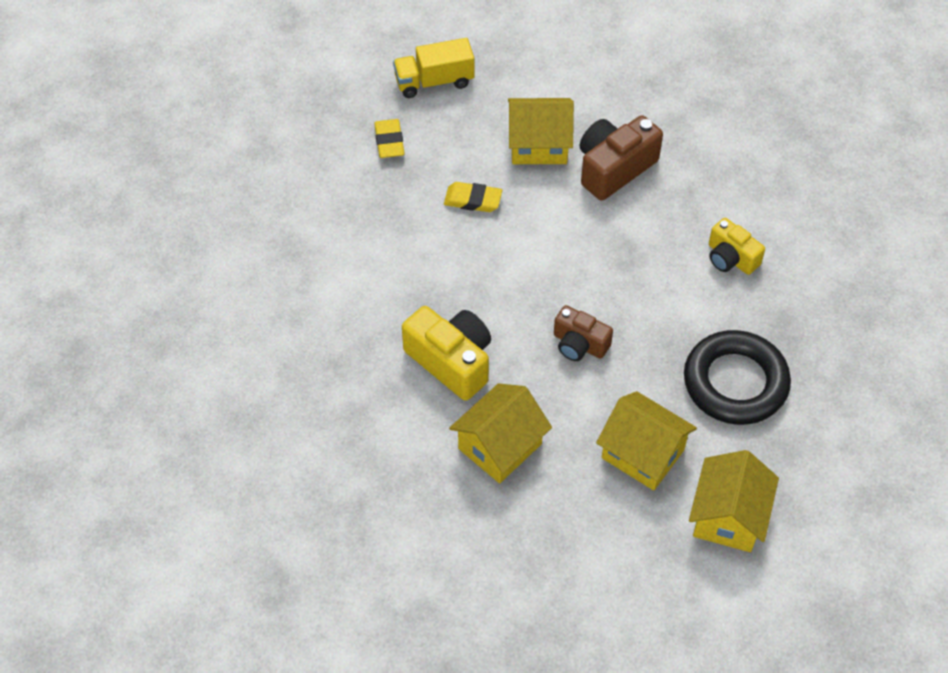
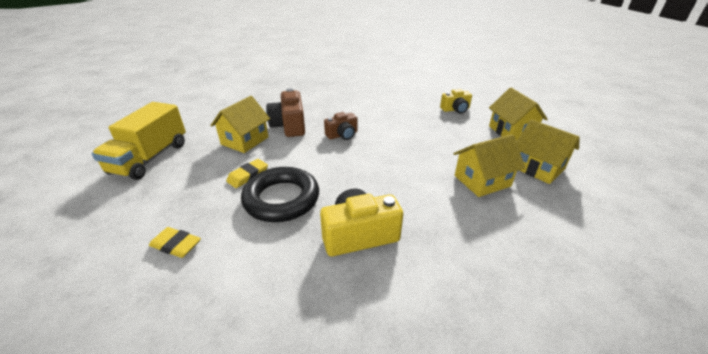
camera: 60 degrees left, 20 degrees down
yellow eraser [374,119,405,158] -> yellow eraser moved to [149,227,201,258]
yellow truck [393,38,474,98] -> yellow truck [92,102,186,180], size x1.51
yellow house [449,383,552,483] -> yellow house moved to [489,88,548,141]
brown camera [554,305,613,361] -> brown camera moved to [324,112,358,140]
black ring [684,330,791,425] -> black ring moved to [241,167,319,222]
yellow camera [709,218,765,275] -> yellow camera moved to [440,89,472,114]

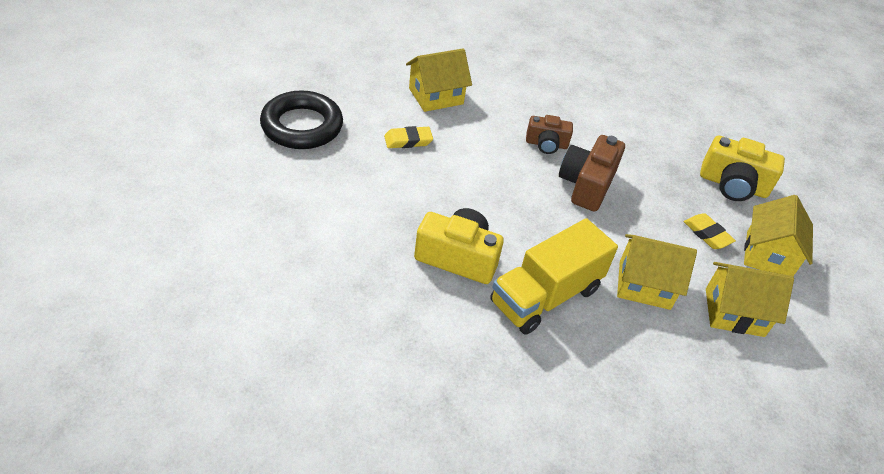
camera: 30 degrees right, 10 degrees up
yellow truck [92,102,186,180] -> yellow truck moved to [490,218,618,335]
yellow eraser [149,227,201,258] -> yellow eraser moved to [684,213,736,249]
black ring [241,167,319,222] -> black ring moved to [260,90,343,149]
brown camera [266,89,305,137] -> brown camera moved to [559,135,625,212]
yellow camera [440,89,472,114] -> yellow camera [700,136,785,201], size x1.59
yellow house [517,119,580,184] -> yellow house turned 75 degrees counterclockwise [706,262,794,337]

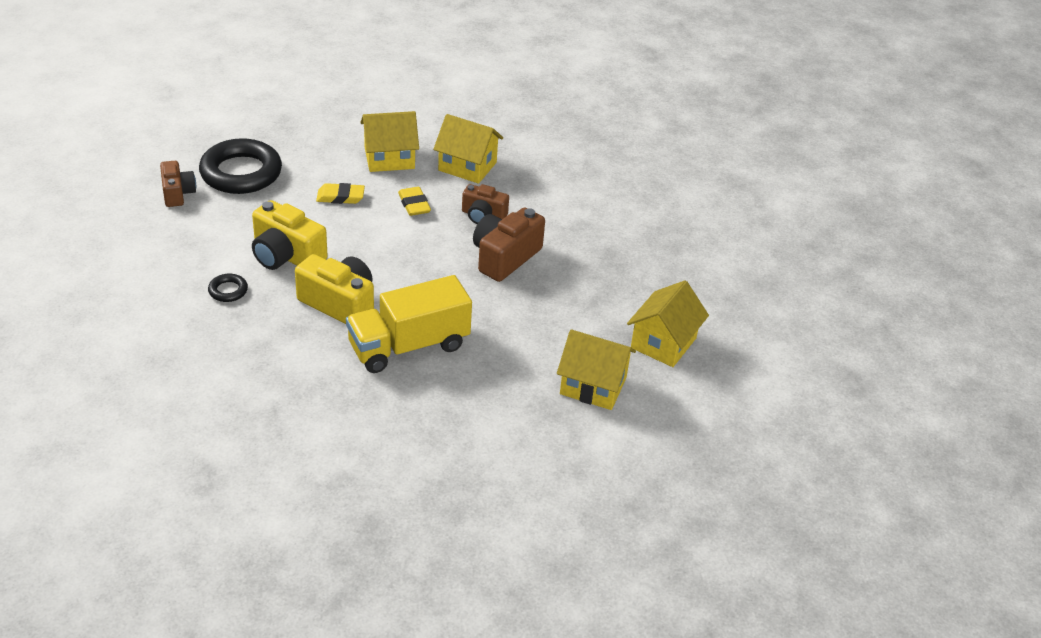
camera: 15 degrees right, 5 degrees down
yellow house [617,234,697,310] -> yellow house moved to [433,114,503,184]
yellow eraser [684,213,736,249] -> yellow eraser moved to [398,187,431,216]
yellow camera [700,136,785,201] -> yellow camera moved to [252,200,328,270]
none -> brown camera [160,161,196,207]
none -> black ring [208,274,248,302]

